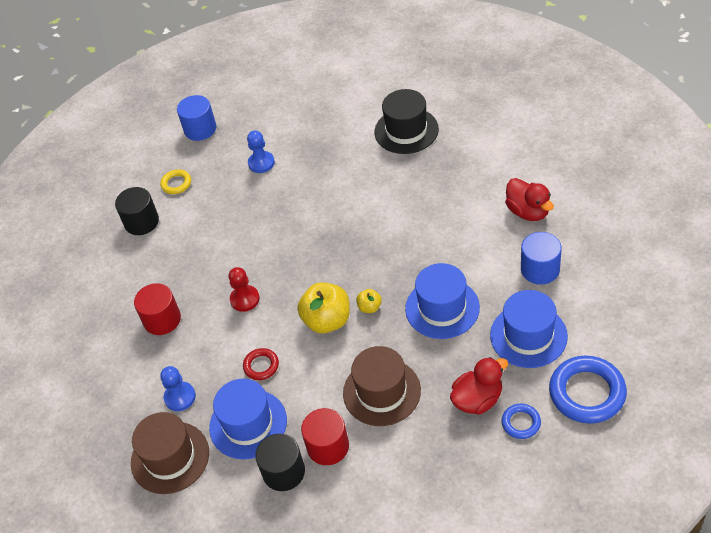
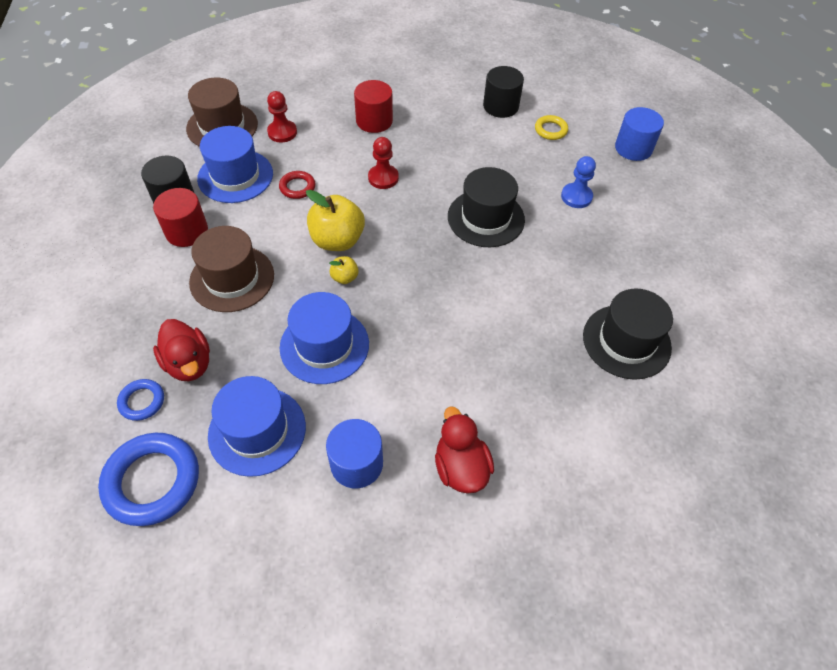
camera: 85 degrees right, 5 degrees up
blue pawn [160,366,196,411] -> red pawn [267,91,297,143]
red duck [505,178,554,221] -> red duck turned 105 degrees clockwise [435,407,494,494]
none -> black hat [448,167,525,247]

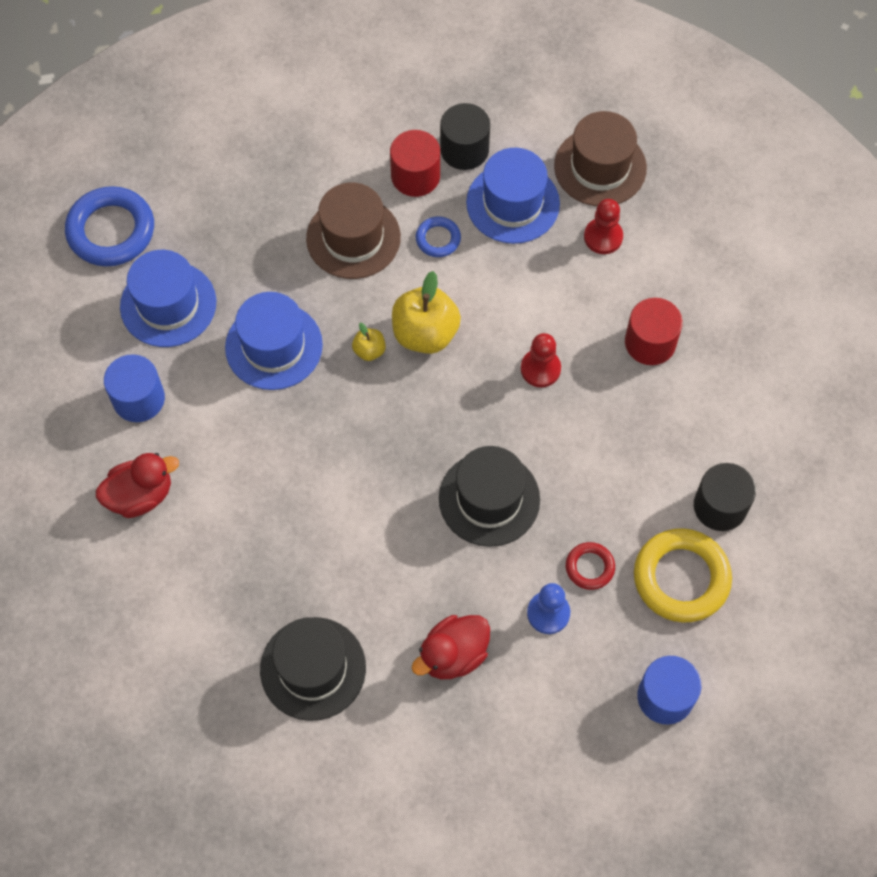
camera: 85 degrees right, 10 degrees up
blue ring [117,379,164,421] -> blue ring moved to [416,216,461,257]
red duck [153,319,210,381] -> red duck moved to [412,615,490,679]
red ring [279,171,315,199] -> red ring moved to [566,542,615,590]
yellow ring [535,115,568,140] -> yellow ring [634,528,732,623], size x1.96

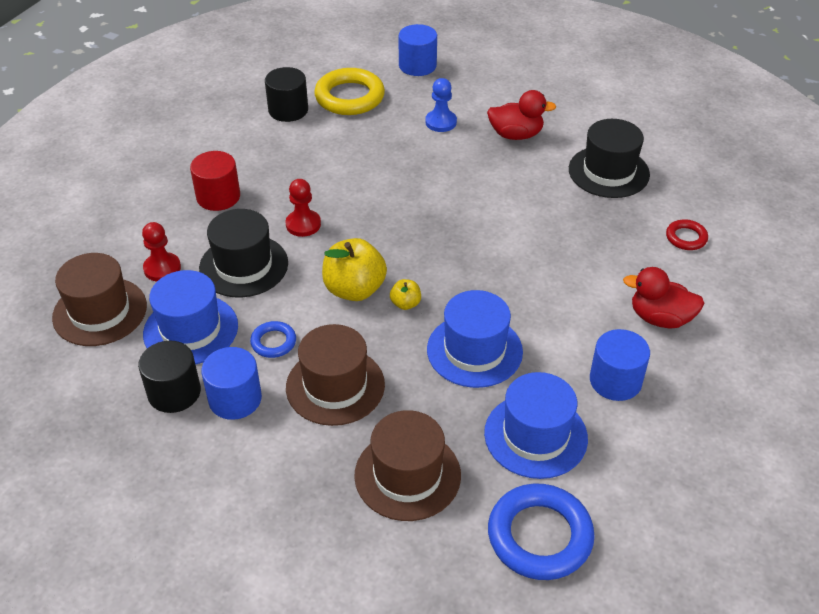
camera: 140 degrees left, 20 degrees down
red cylinder [390,130,440,197] -> blue cylinder [201,347,262,420]
black hat [439,446,540,547] -> black hat moved to [199,209,288,298]
red ring [566,542,615,590] -> red ring moved to [666,219,708,250]
none -> brown hat [354,410,461,521]

